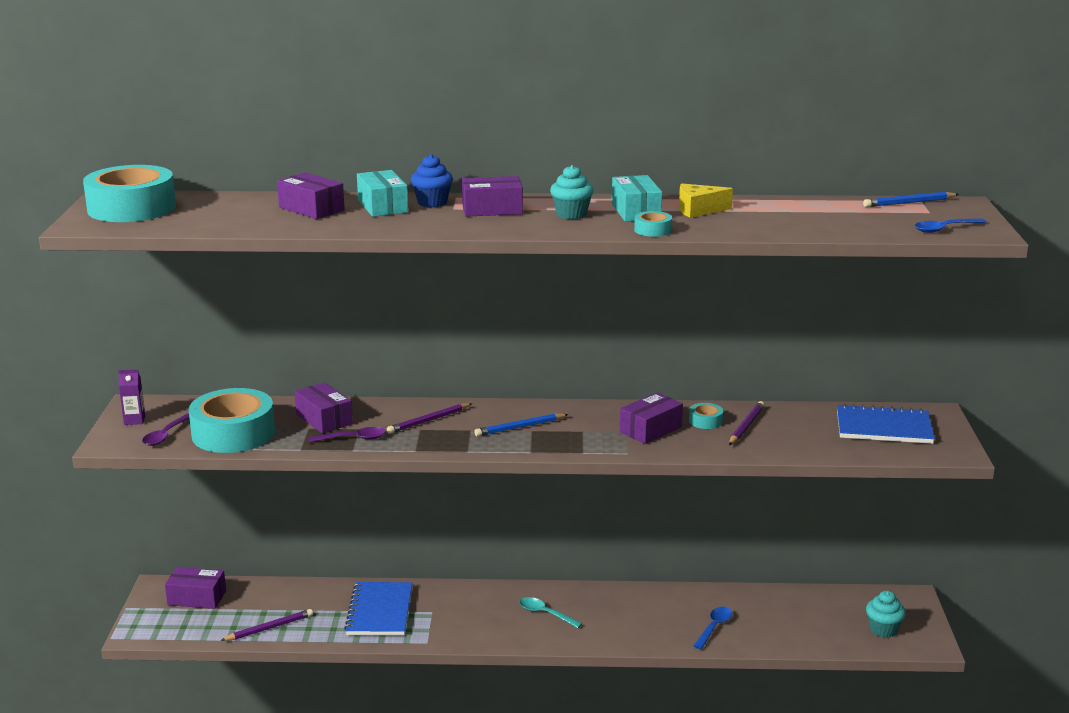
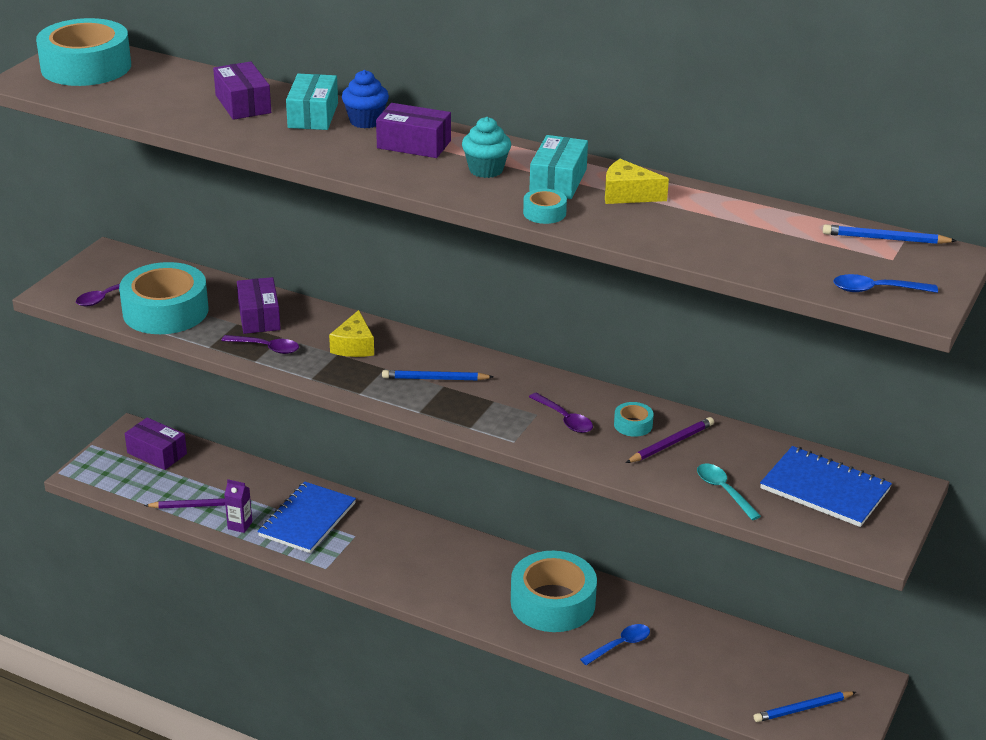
camera: 25 degrees right, 10 degrees up
purple carton [118,369,145,425] -> purple carton moved to [224,479,252,533]
purple pencil [387,403,472,434] -> yellow cheese [329,310,374,357]
turquoise spoon [519,597,583,628] -> turquoise spoon moved to [697,463,761,520]
purple box [620,392,683,444] -> purple spoon [529,393,593,433]
turquoise cupcake [866,591,906,638] -> blue pencil [754,691,856,722]
none -> turquoise tape [511,551,597,632]

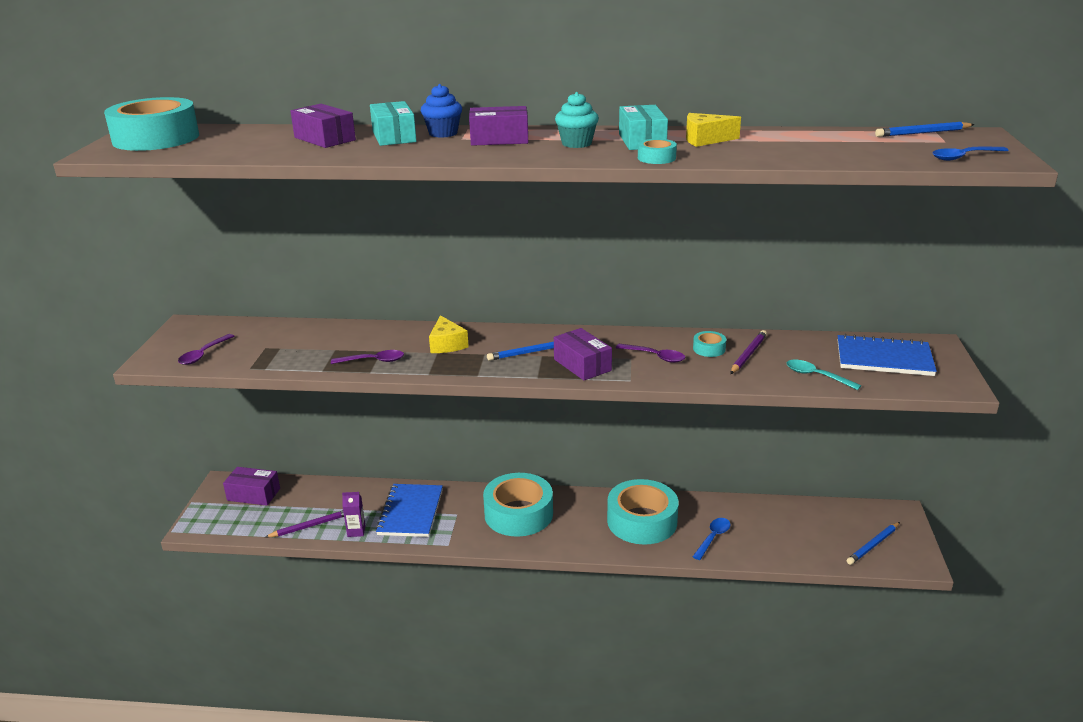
camera: 20 degrees left, 5 degrees down
turquoise tape [119,262,208,334] -> turquoise tape moved to [483,473,553,537]
purple box [237,277,281,334] -> purple box moved to [554,328,612,380]

